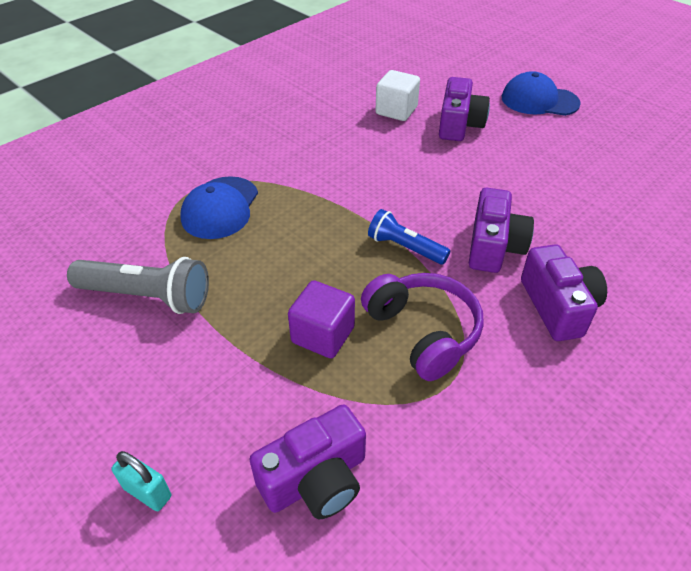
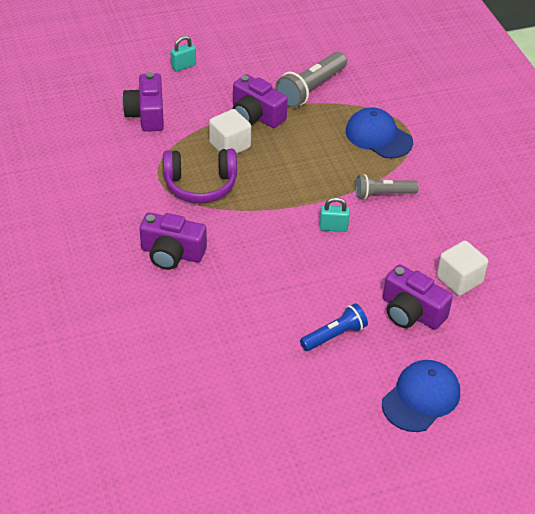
camera: 115 degrees right, 0 degrees up
purple cube [288,280,355,358] -> white cube [209,109,251,154]
blue flashlight [368,209,450,264] -> blue flashlight moved to [300,303,368,351]
purple camera [469,188,534,273] -> purple camera moved to [233,74,288,128]
none -> turquoise padlock [319,197,350,232]
none -> grey flashlight [356,174,419,199]

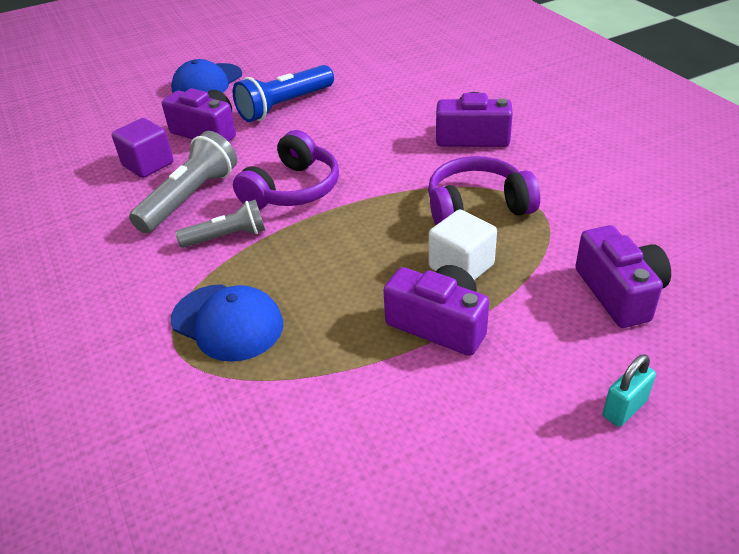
camera: 175 degrees right, 5 degrees down
grey flashlight [276,52,347,108] -> grey flashlight moved to [129,131,237,233]
blue flashlight [300,303,368,351] -> blue flashlight [233,65,334,122], size x1.55
turquoise padlock [319,197,350,232] -> purple headphones [233,130,339,209]
white cube [437,241,488,296] -> purple cube [112,118,173,178]

